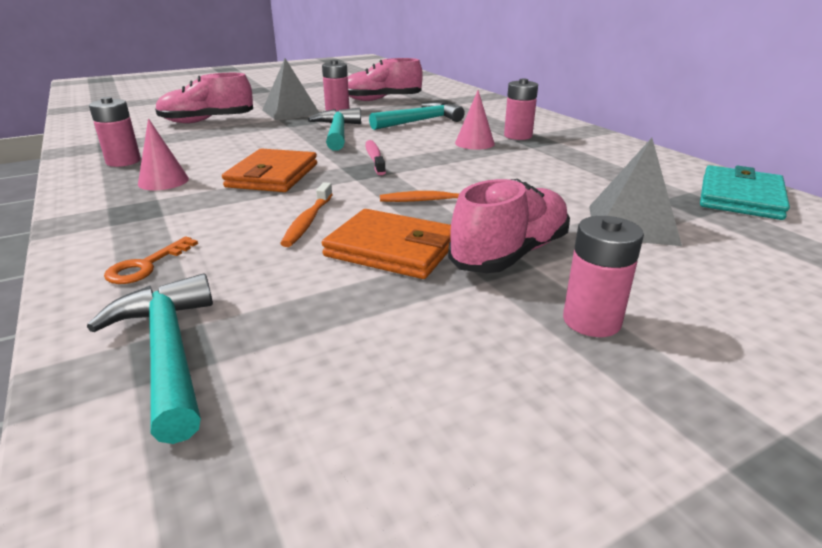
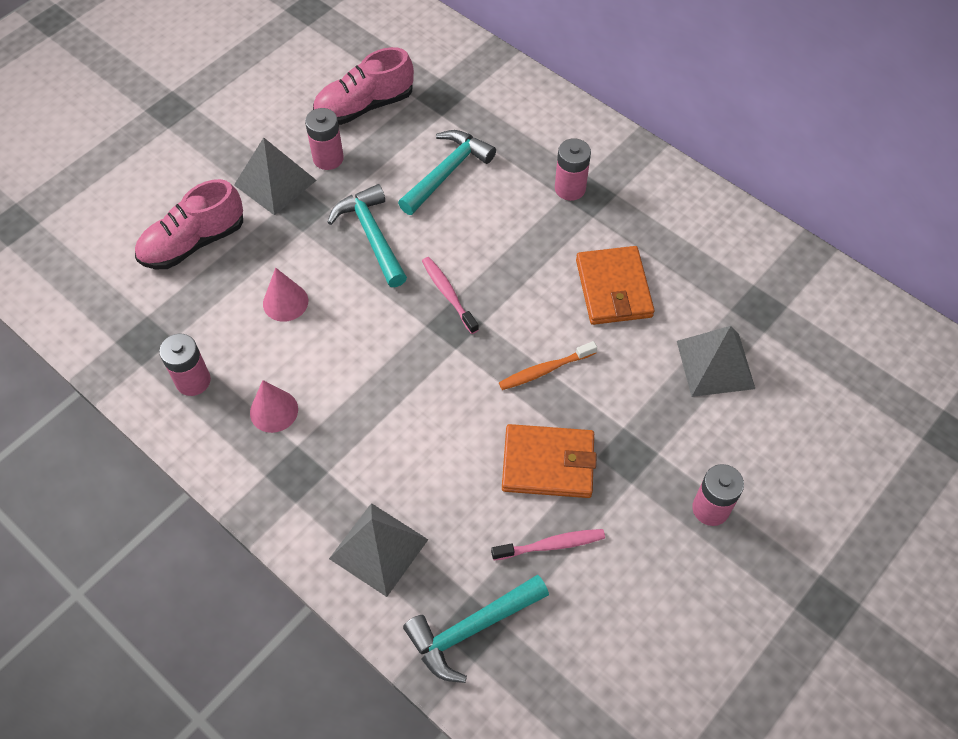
camera: 20 degrees left, 30 degrees up
turquoise hammer [87,273,213,444] -> turquoise hammer turned 75 degrees counterclockwise [403,575,549,683]
orange key [104,237,198,284] -> grey pyramid [329,503,428,597]
orange wallet [222,149,317,192] -> orange wallet moved to [576,246,655,325]
orange toothbrush [280,182,333,247] -> none
pink shoe [448,179,570,273] -> none
pink cone [455,90,495,150] -> pink cone moved to [263,268,308,322]
turquoise wallet [700,165,790,220] -> none
none -> pink toothbrush [491,529,605,560]

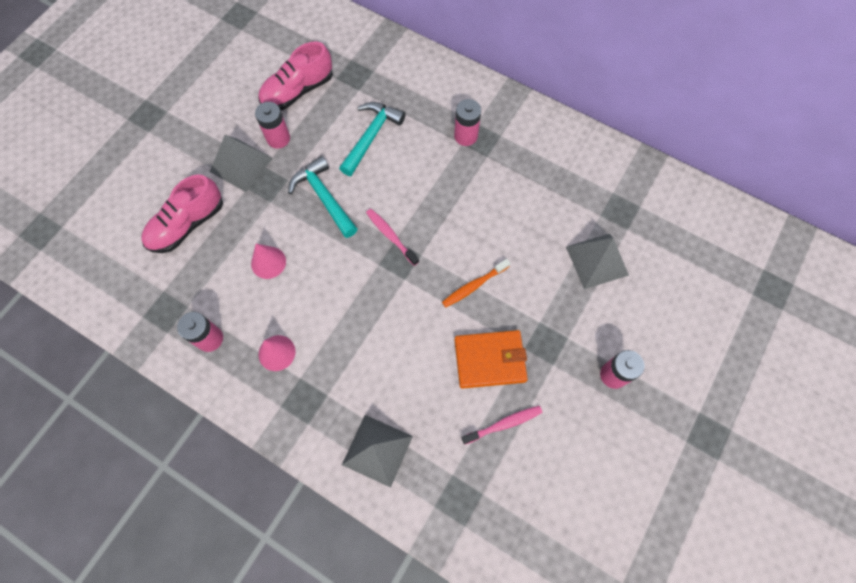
camera: 10 degrees left, 10 degrees up
turquoise hammer [403,575,549,683] -> none
orange wallet [576,246,655,325] -> none

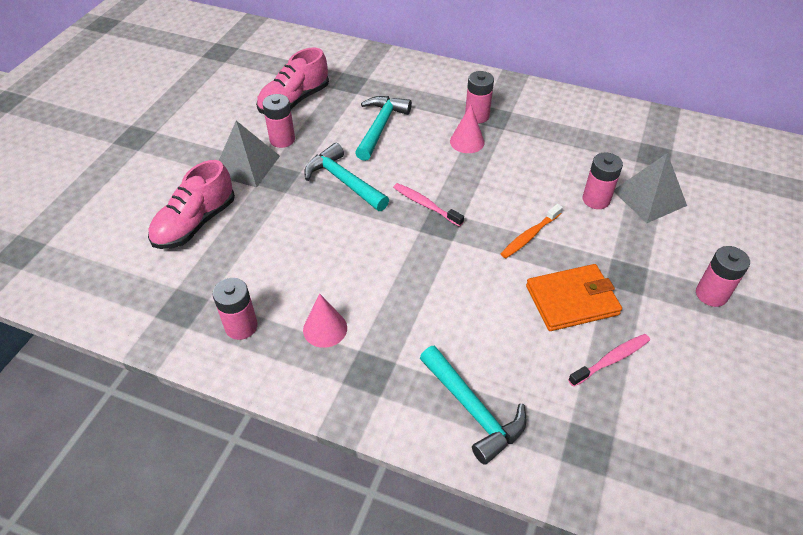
camera: 10 degrees left, 20 degrees down
pink cone [251,244,286,279] -> pink cone moved to [450,105,485,153]
grey pyramid [342,415,413,488] -> turquoise hammer [420,346,527,465]
none -> pink battery [582,152,623,209]

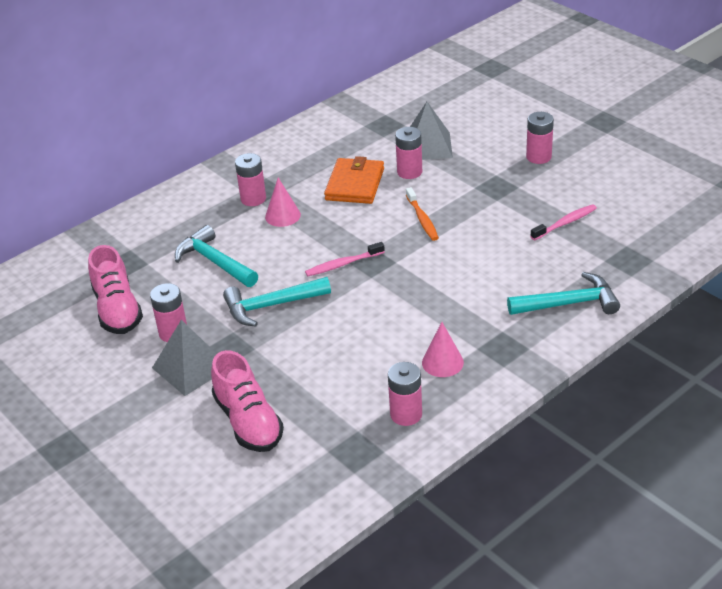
camera: 60 degrees left, 10 degrees down
orange wallet [526,264,622,331] -> orange wallet moved to [324,156,384,204]
pink toothbrush [568,334,650,387] -> pink toothbrush turned 60 degrees clockwise [530,204,597,240]

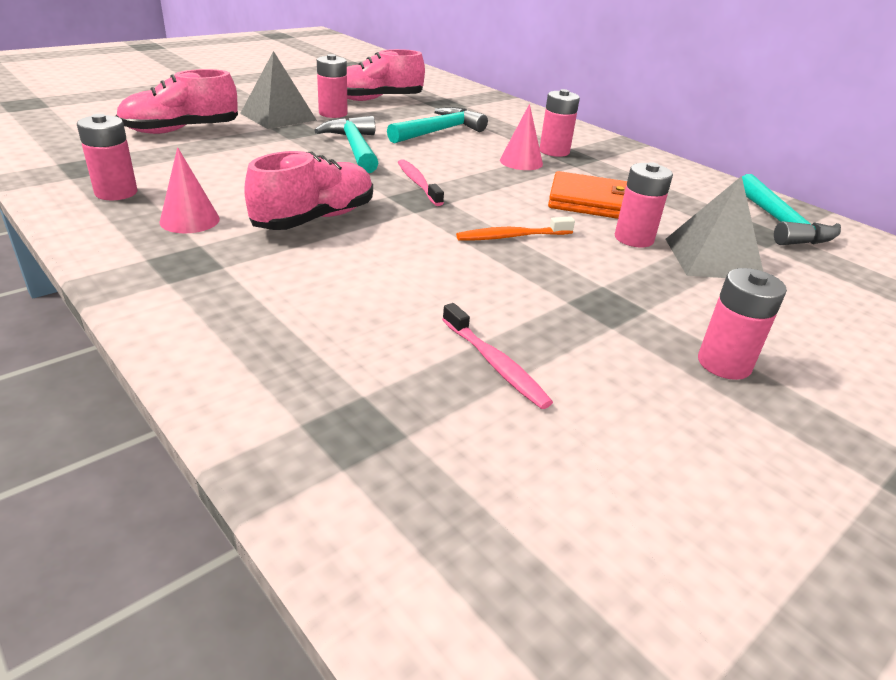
camera: 85 degrees right, 5 degrees down
turquoise hammer [507,272,620,315] -> turquoise hammer moved to [742,174,841,245]
none -> pink shoe [244,151,373,230]

